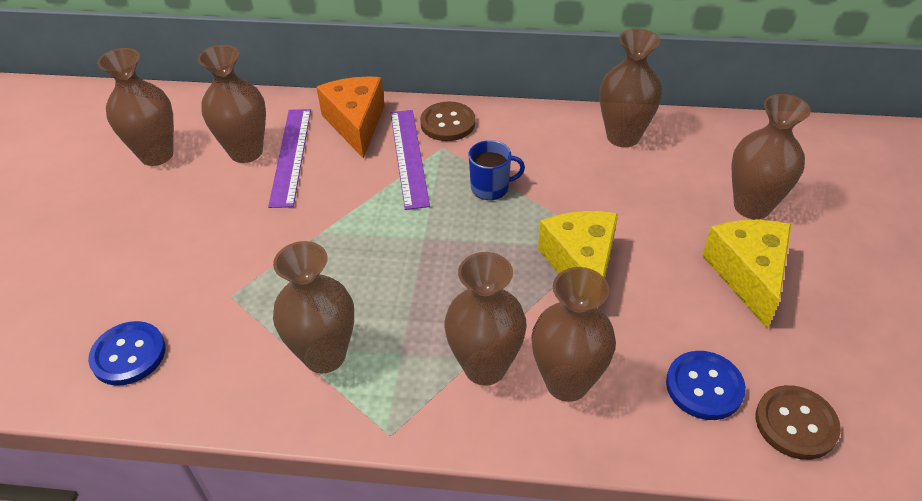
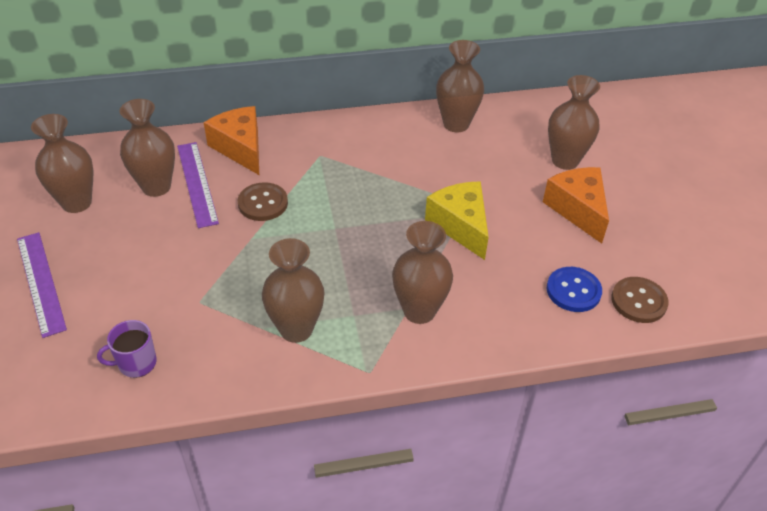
camera: 20 degrees left, 0 degrees up
blue button [88,321,165,386] -> purple mug [97,320,157,378]
purple ruler [390,110,430,210] -> purple ruler moved to [17,232,67,338]
brown button [420,102,475,141] -> brown button moved to [238,182,288,221]
blue mug [468,140,525,200] -> none
brown vase [531,267,616,402] -> none
yellow cheese [702,220,791,328] -> orange cheese [543,167,609,244]

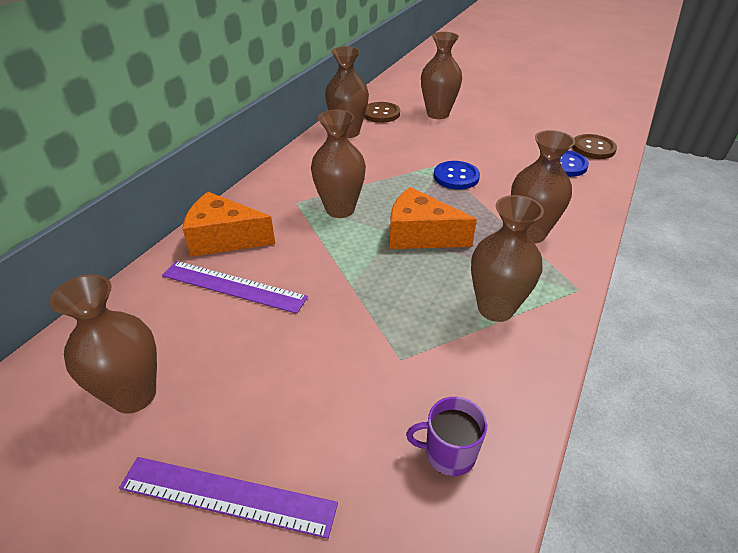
camera: 50 degrees left, 5 degrees down
purple mug [97,320,157,378] -> purple mug turned 75 degrees clockwise [406,397,487,476]
brown vase [120,99,175,197] -> brown vase moved to [311,110,366,218]
brown button [238,182,288,221] -> brown button moved to [364,102,400,123]
yellow cheese [425,181,489,260] -> blue button [434,161,480,190]
orange cheese [543,167,609,244] -> orange cheese moved to [390,187,477,249]

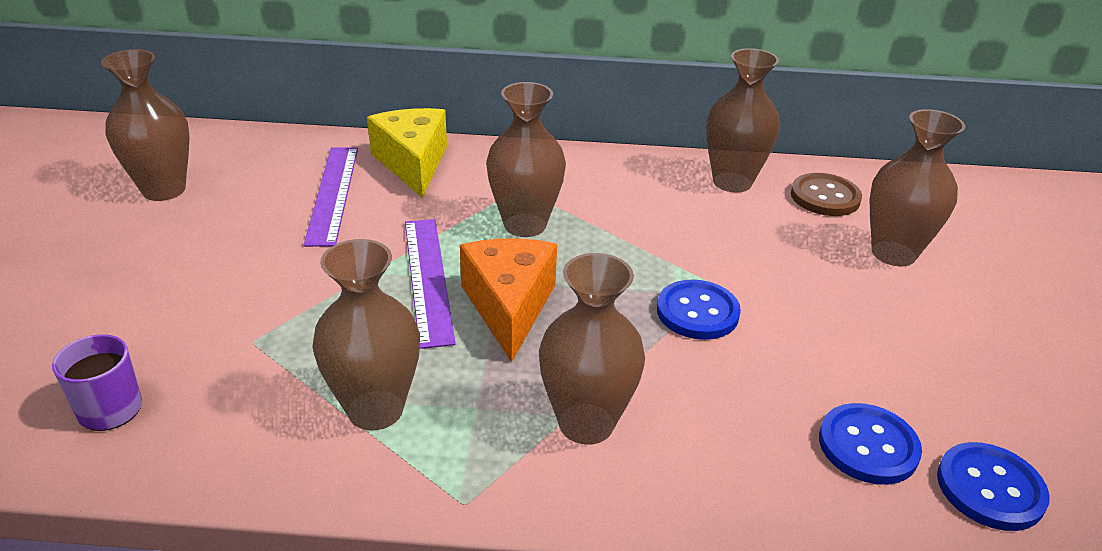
camera: 65 degrees right, 5 degrees down
purple ruler [119,457,338,539] -> purple ruler moved to [405,219,456,349]
orange cheese [182,192,275,257] -> yellow cheese [367,108,447,198]
brown button [572,134,617,159] -> blue button [937,442,1050,531]

